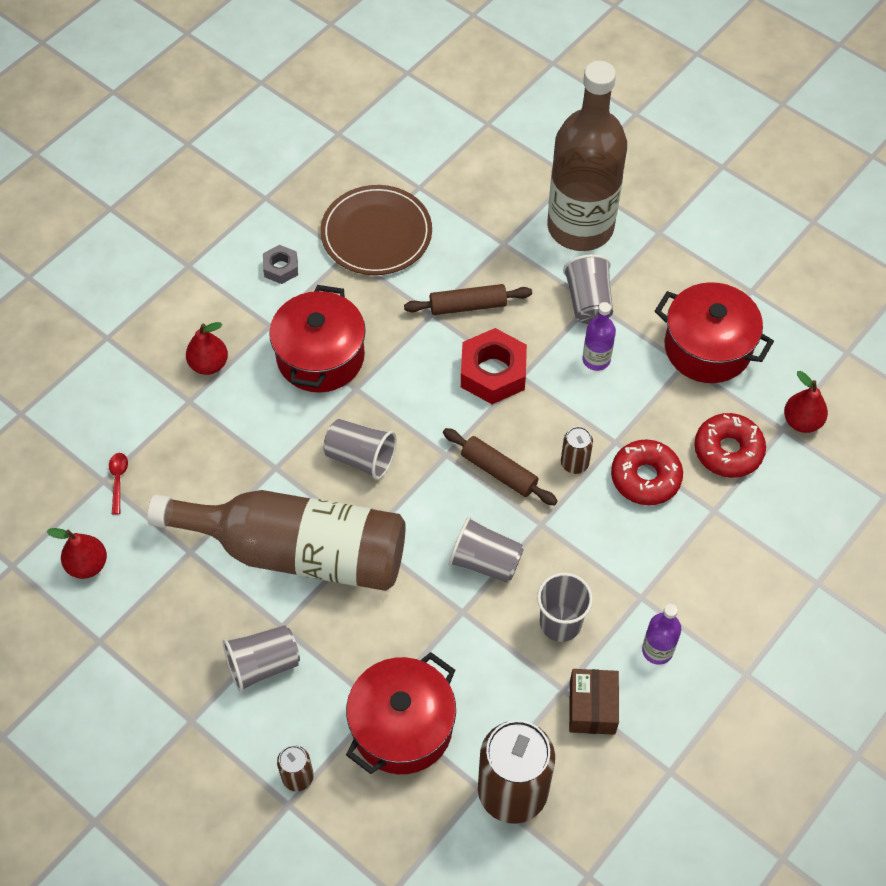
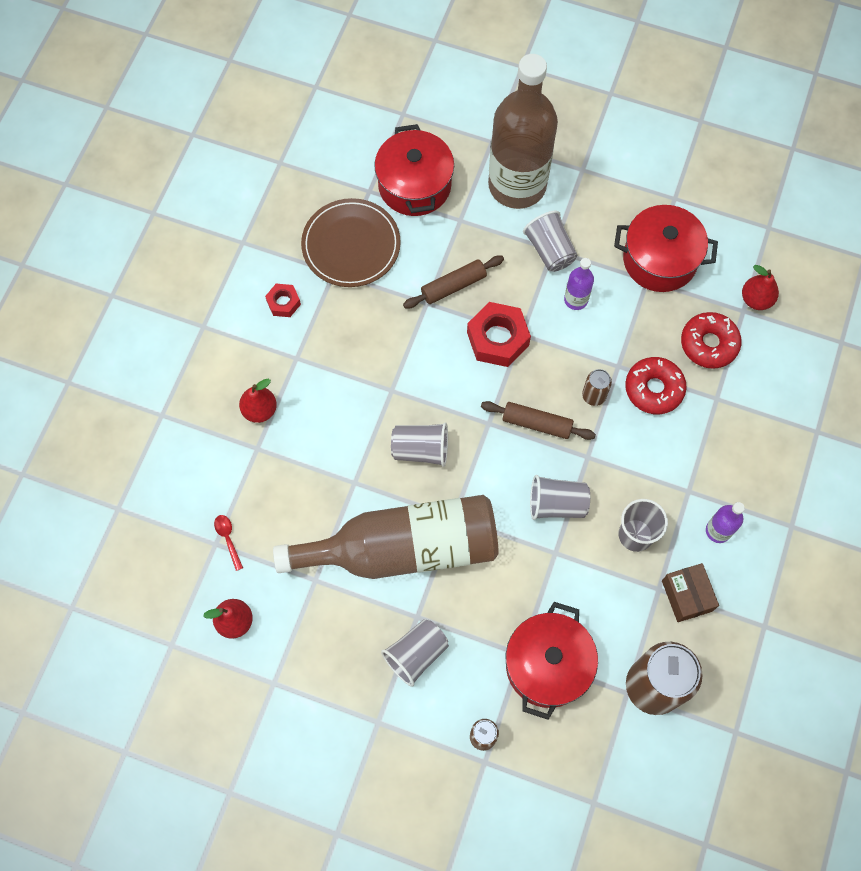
camera: 20 degrees left, 10 degrees up
grey nut [263,245,298,284] -> red nut [265,284,301,317]
red pot [269,285,366,393] -> red pot moved to [374,124,454,216]

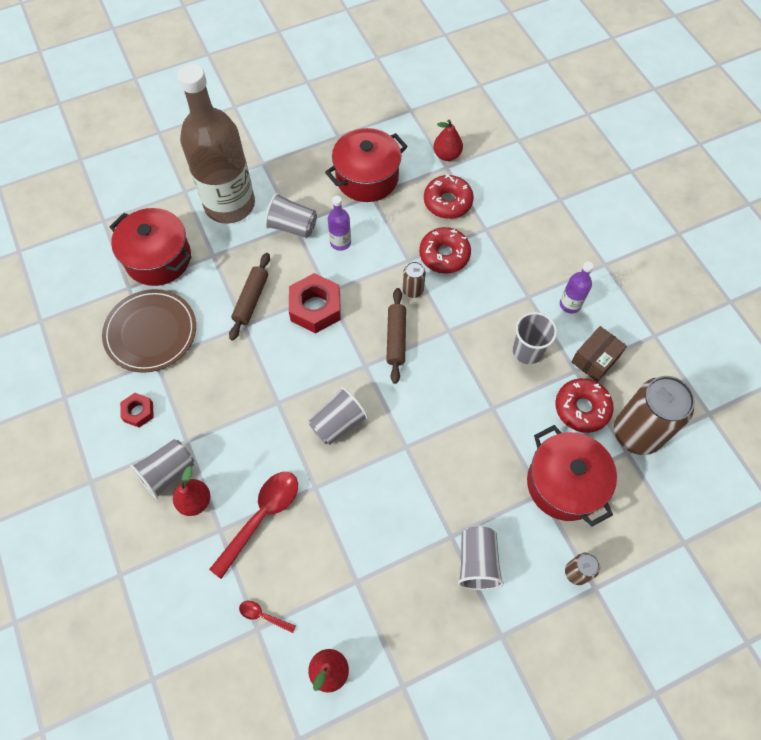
camera: 45 degrees left, 5 degrees down
brown bottle [273,495,499,579] -> none
brown rolling pin [481,401,596,440] -> brown rolling pin turned 60 degrees counterclockwise [386,288,406,384]
grey cup [530,475,590,520] -> grey cup moved to [130,439,194,499]
brown box [662,563,719,622] -> brown box turned 75 degrees counterclockwise [571,326,627,382]
none -> red spoon [209,472,298,579]
none -> red donut [555,378,614,433]

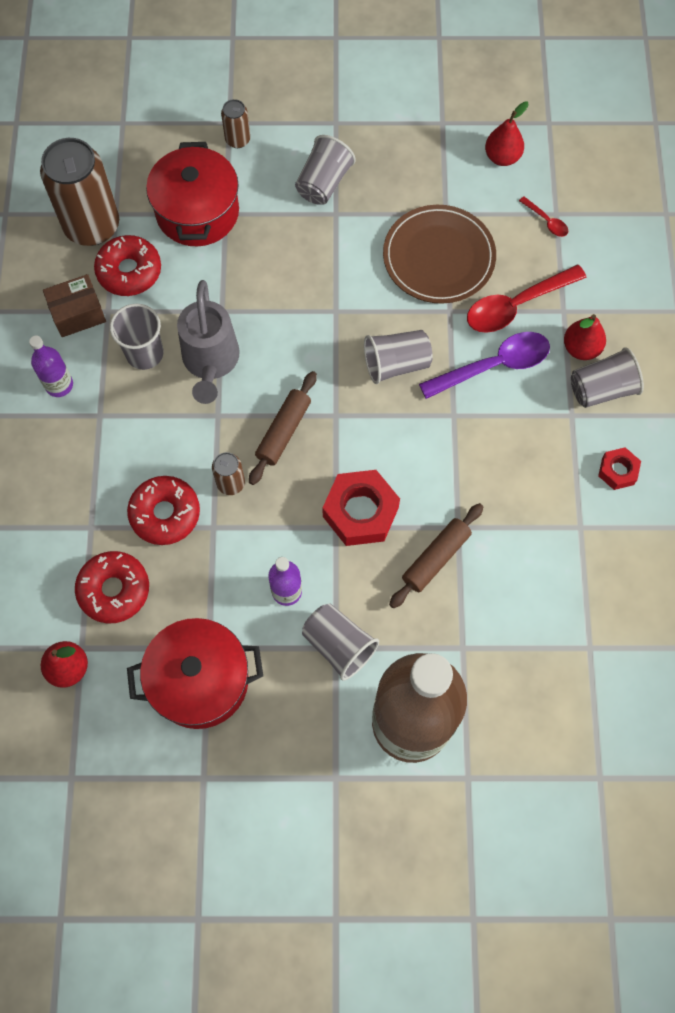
camera: 155 degrees left, 5 degrees up
brown plate [102,289,196,373] -> brown plate moved to [383,205,496,303]
red pot [110,208,192,286] -> none
none -> grey watering can [177,280,240,404]
none -> purple spoon [419,332,550,399]

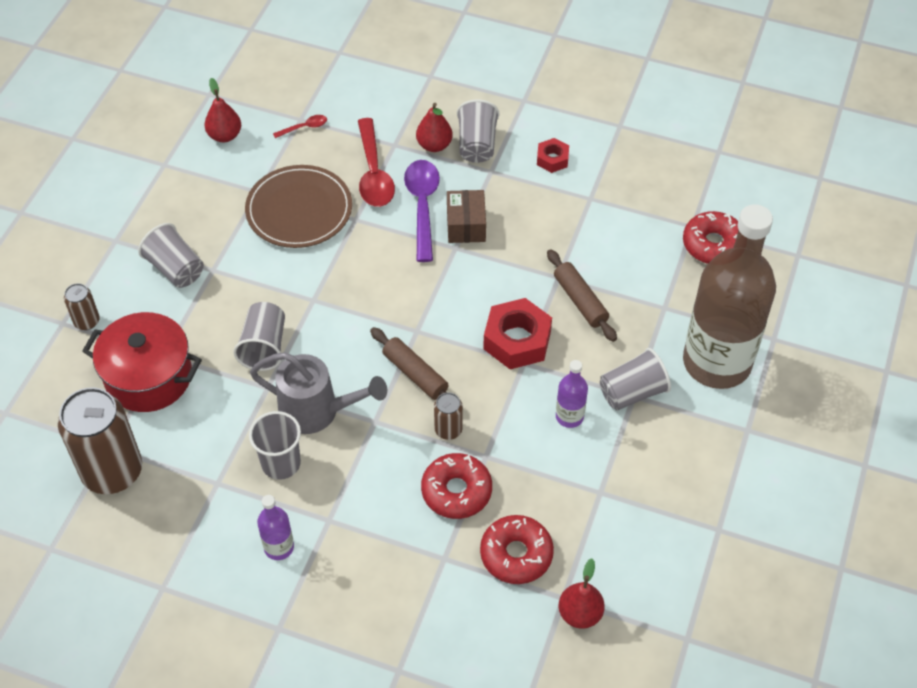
camera: 70 degrees left, 15 degrees down
brown box [43,274,106,337] -> brown box moved to [447,190,486,243]
red donut [94,235,161,296] -> red donut moved to [683,211,739,264]
red pot [127,618,263,729] -> none
grey cup [364,330,433,384] -> grey cup moved to [233,302,285,371]

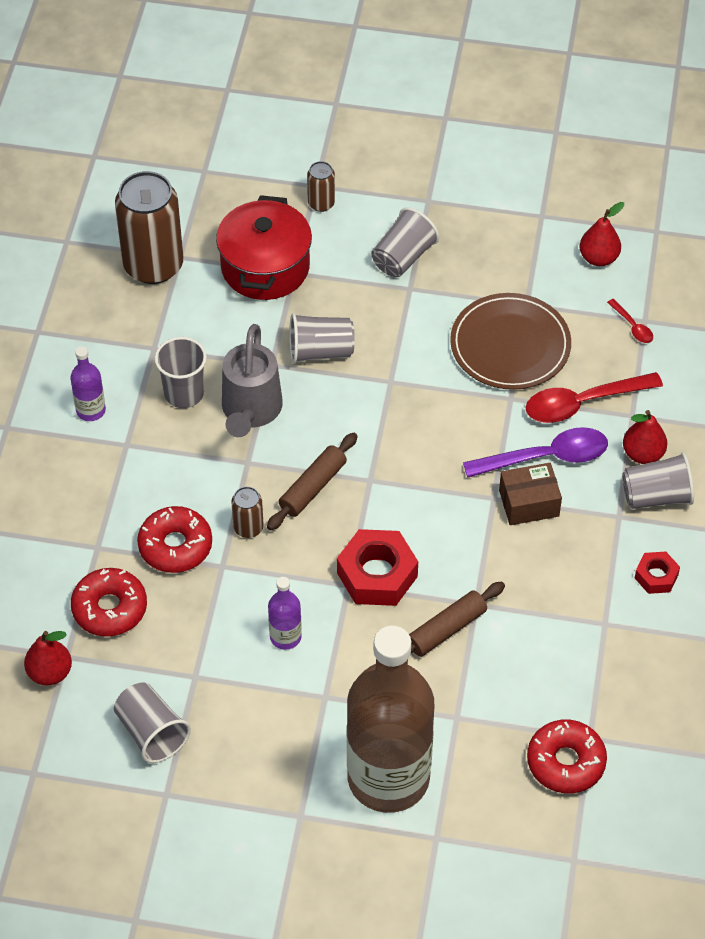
camera: 80 degrees right, 0 degrees up
grey cup [600,348,671,410] -> grey cup moved to [114,682,191,763]

